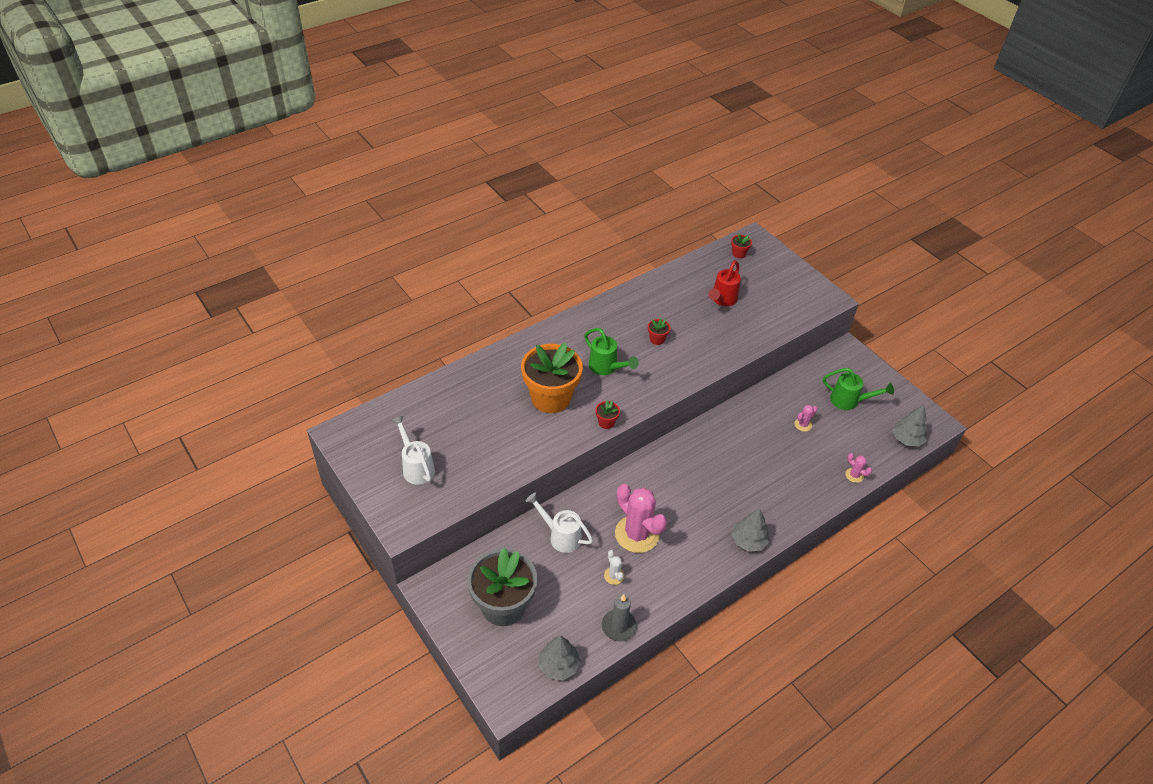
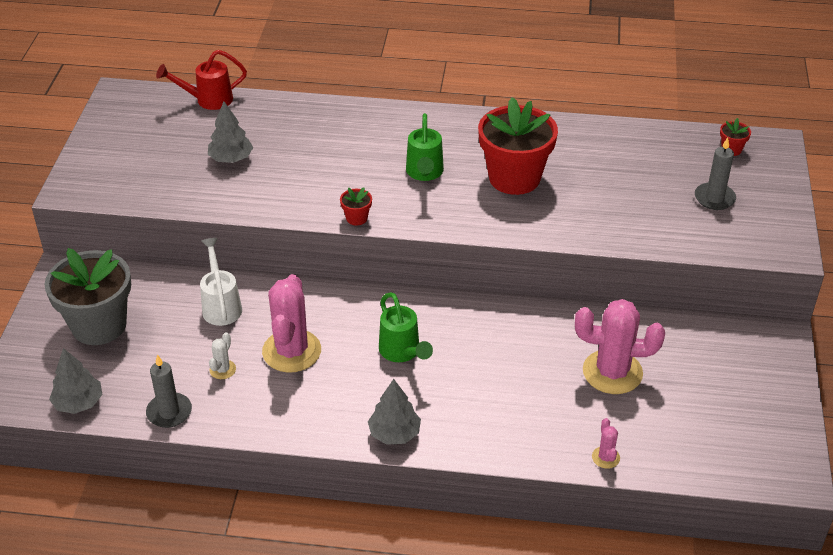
camera: 45 degrees right, 5 degrees down
white watering can [392,415,435,485] -> none
orange flower pot [521,343,583,413] -> none
red flower pot [648,319,670,345] -> red flower pot [478,97,558,195], size x2.50
red watering can [708,261,741,306] -> red watering can moved to [156,50,247,110]
pink cactus [794,405,817,432] -> pink cactus [575,299,665,394], size x2.27
green watering can [823,368,894,410] -> green watering can moved to [379,292,433,362]
grey tree [892,405,927,447] -> grey tree moved to [208,102,253,163]
none -> grey candle [695,137,736,210]

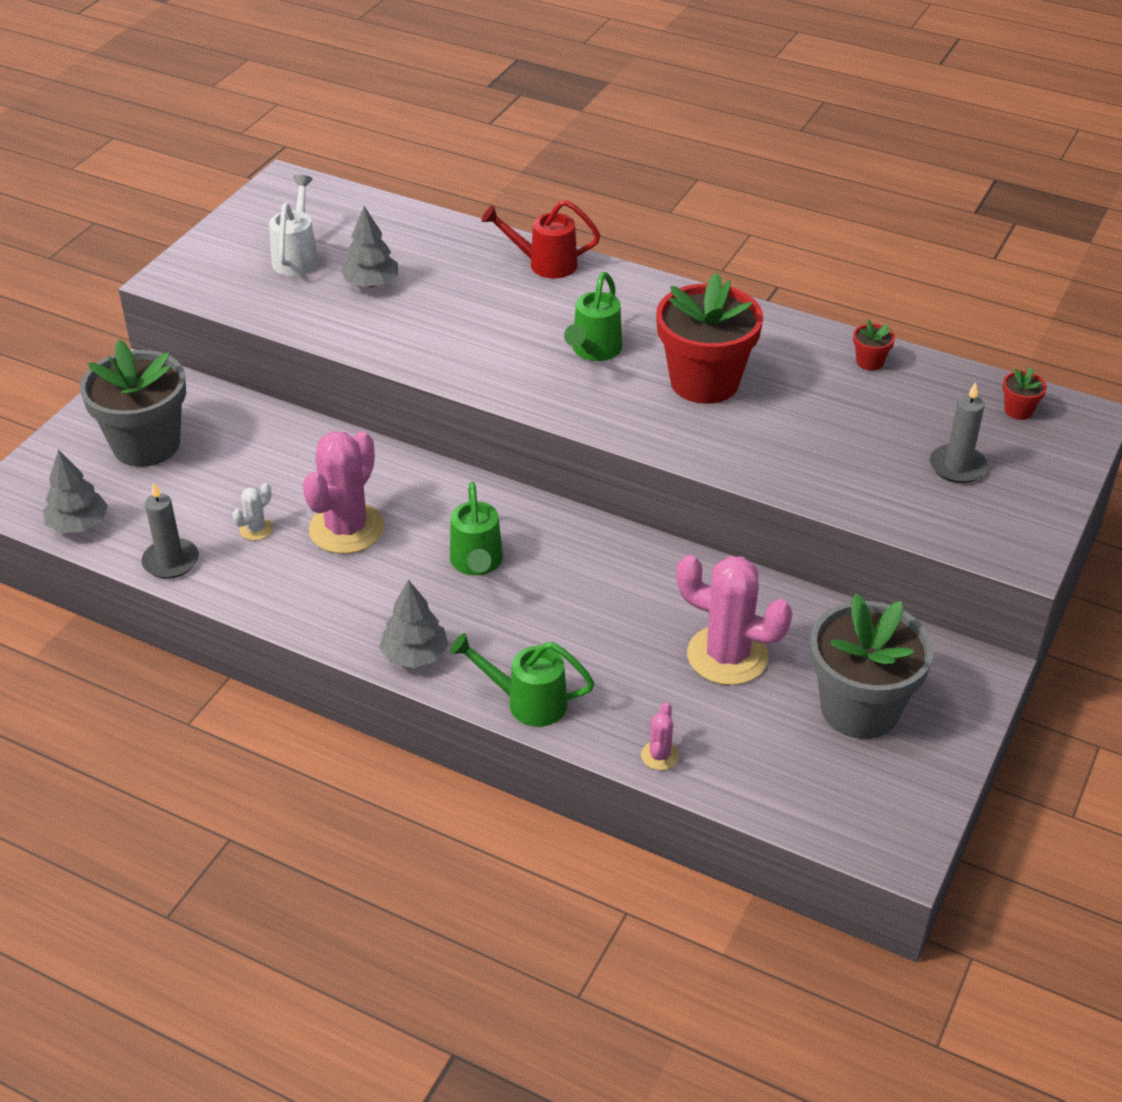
camera: 20 degrees right, 0 degrees up
red watering can [156,50,247,110] -> red watering can moved to [481,200,600,278]
white watering can [200,238,242,326] -> white watering can moved to [269,175,319,276]
red flower pot [340,187,372,225] -> red flower pot moved to [853,320,895,371]
none -> green watering can [450,633,595,727]
none -> grey flower pot [810,593,934,739]

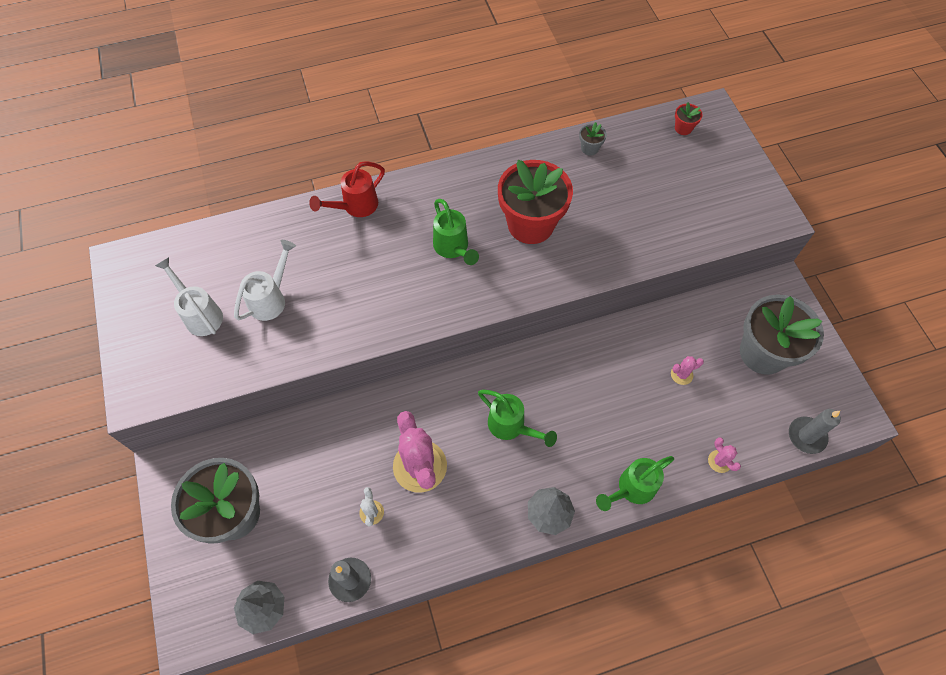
camera: 45 degrees left, 20 degrees up
grey tree [341,206,398,287] -> white watering can [234,240,296,321]
pink cactus [676,555,792,685] -> pink cactus [671,356,704,385], size x0.44
red flower pot [853,320,895,371] -> grey flower pot [579,122,607,156]
grey candle [930,382,988,483] -> grey candle moved to [789,409,841,454]

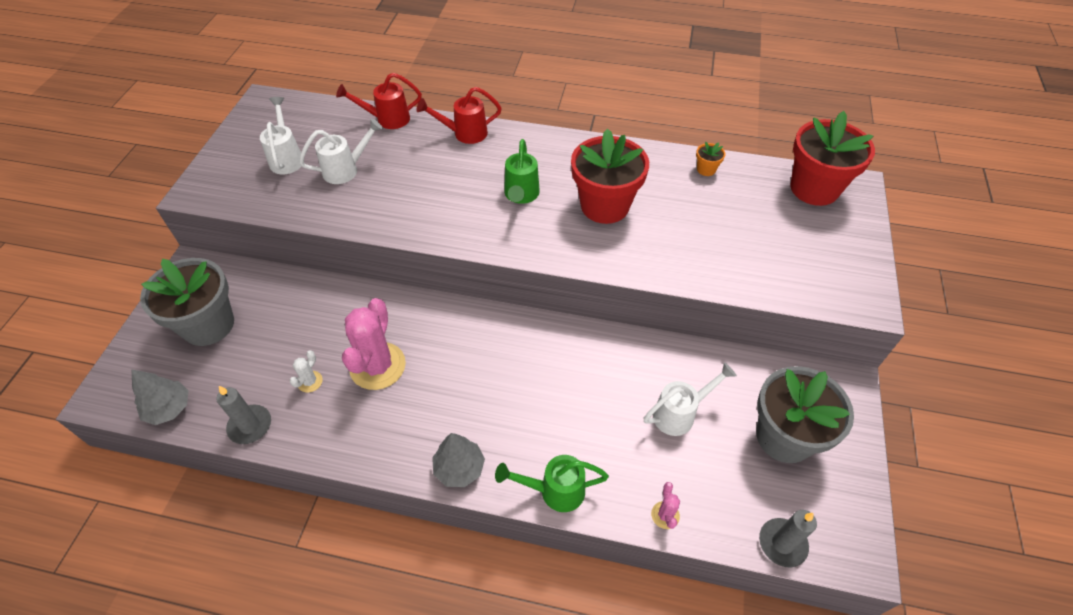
camera: 30 degrees right, 10 degrees down
green watering can [478,390,557,447] -> none
grey flower pot [579,122,607,156] -> orange flower pot [696,142,725,176]
pink cactus [671,356,704,385] -> white watering can [644,362,737,436]
red flower pot [675,102,702,135] -> red flower pot [790,111,875,206], size x2.50
none -> red watering can [336,73,422,129]

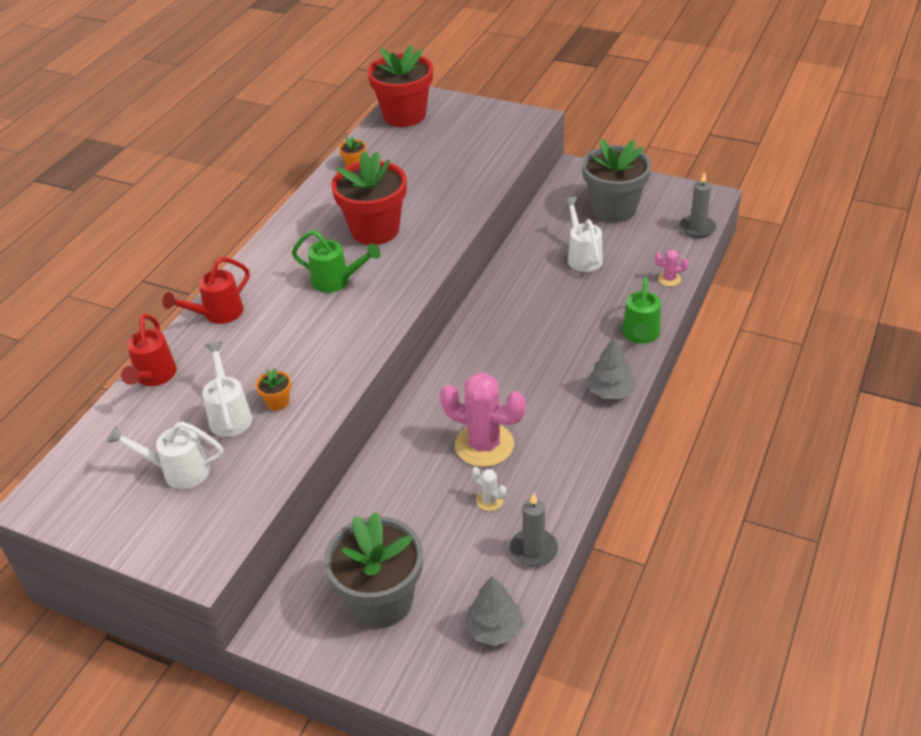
camera: 75 degrees left, 10 degrees down
red watering can [416,87,502,144] -> red watering can turned 45 degrees clockwise [162,257,250,324]
none -> orange flower pot [256,368,291,411]

